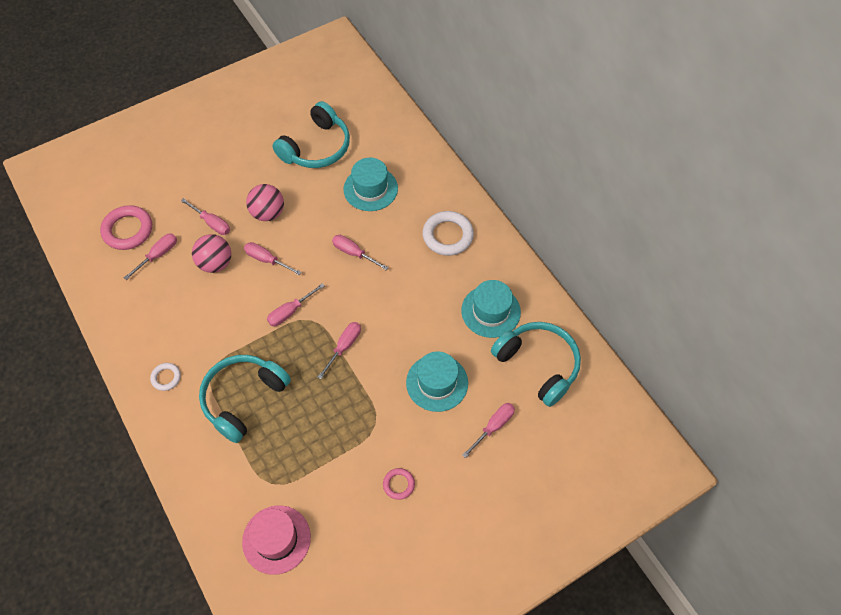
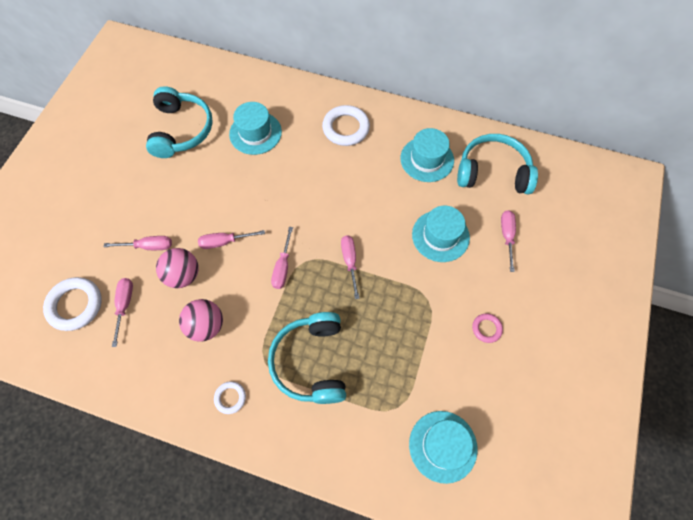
camera: 40 degrees left, 5 degrees up
pink ring [100,205,152,250] -> white ring [43,277,102,331]
pink hat [242,505,311,575] -> turquoise hat [409,411,478,484]
pink ball [246,184,284,221] -> pink ball moved to [179,299,223,342]
pink screwdriver [332,235,389,270] -> none

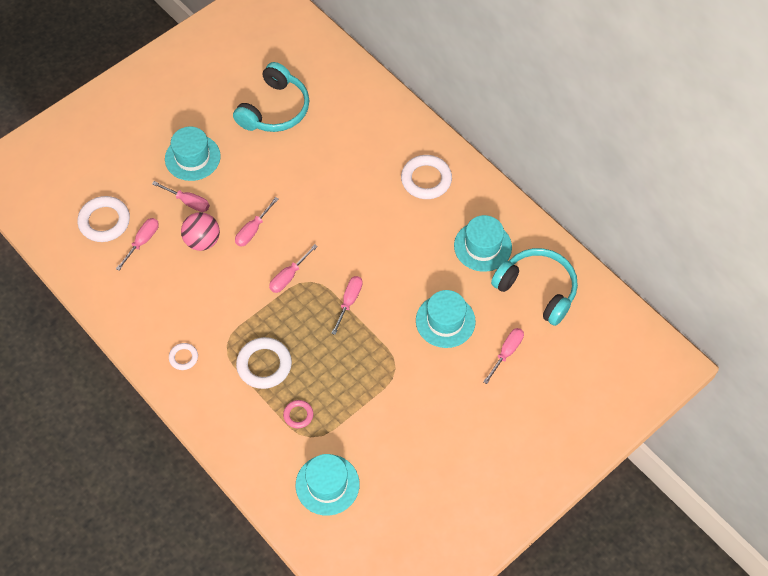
camera: 30 degrees right, 5 degrees down
pink ball [179,299,223,342] -> none
pink screwdriver [198,230,265,249] -> pink screwdriver turned 75 degrees counterclockwise [235,197,279,247]
turquoise hat [229,102,282,155] -> turquoise hat moved to [165,127,221,181]
turquoise headphones [268,312,346,404] -> white ring [236,337,292,389]
pink ring [472,314,503,343] -> pink ring moved to [283,400,313,428]

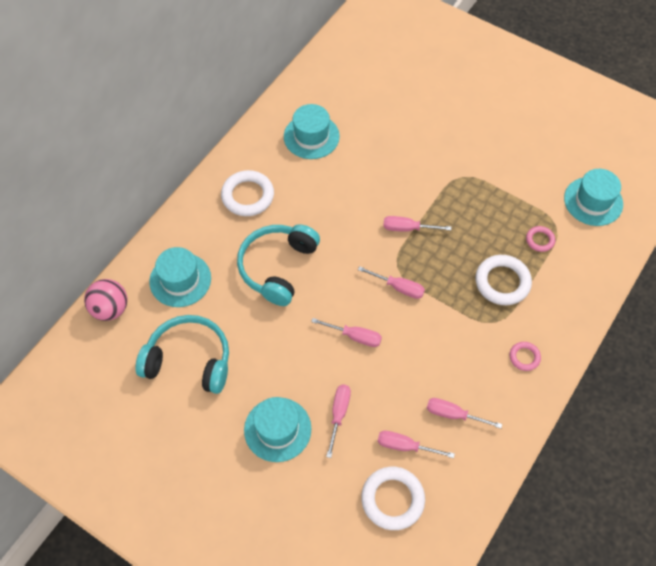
camera: 105 degrees left, 0 degrees up
white ring [169,343,198,370] -> pink ring [510,342,541,371]
pink ball [181,212,220,251] -> pink ball moved to [84,279,128,321]
turquoise hat [416,290,476,348] -> turquoise hat moved to [149,247,211,307]
pink screwdriver [483,328,524,384] -> pink screwdriver moved to [427,398,502,429]
turquoise headphones [491,248,578,326] -> turquoise headphones moved to [237,224,320,306]

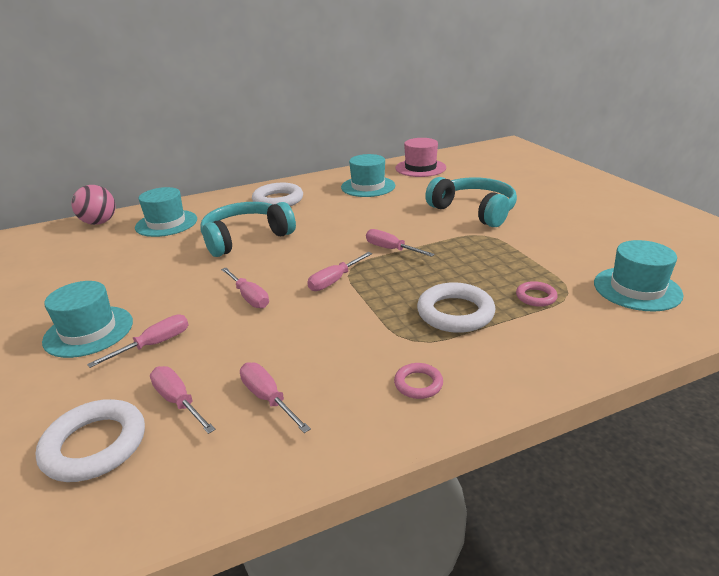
camera: 35 degrees right, 30 degrees down
turquoise headphones [136,315,229,394] -> turquoise headphones moved to [425,177,517,227]
pink screwdriver [358,266,425,299] -> pink screwdriver turned 75 degrees clockwise [307,252,372,291]
none -> pink hat [395,138,446,177]

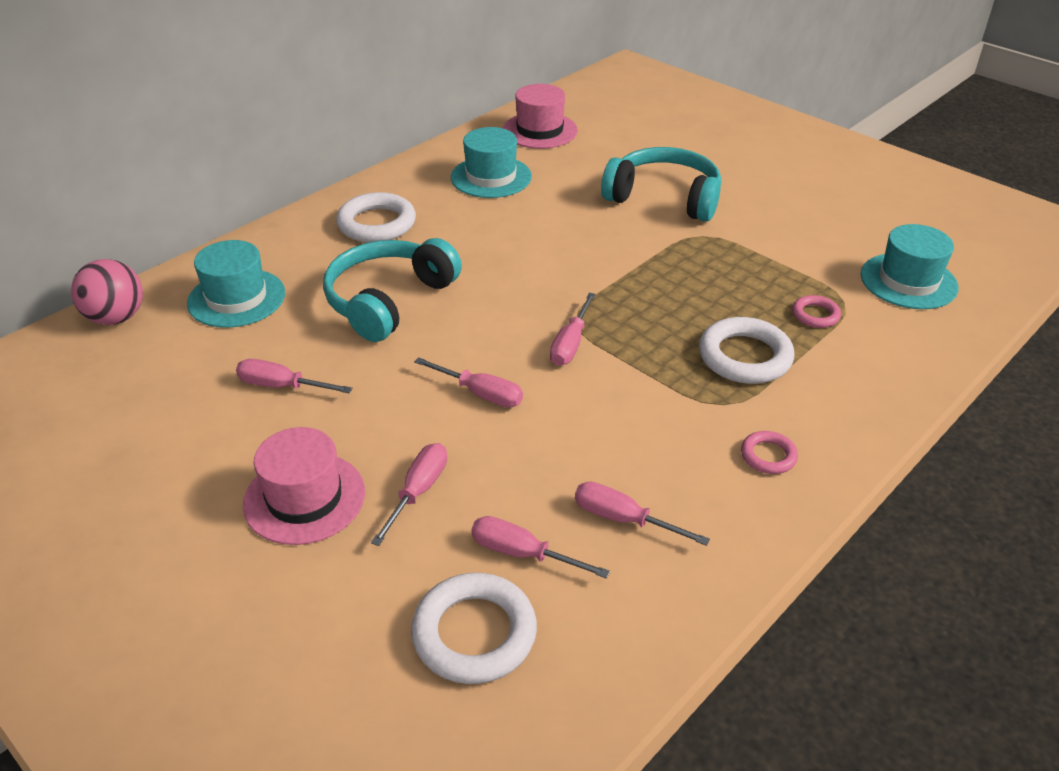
camera: 25 degrees left, 10 degrees up
turquoise hat [42,281,133,358] -> pink hat [243,427,365,545]
pink screwdriver [366,229,435,257] -> pink screwdriver moved to [236,359,353,393]

